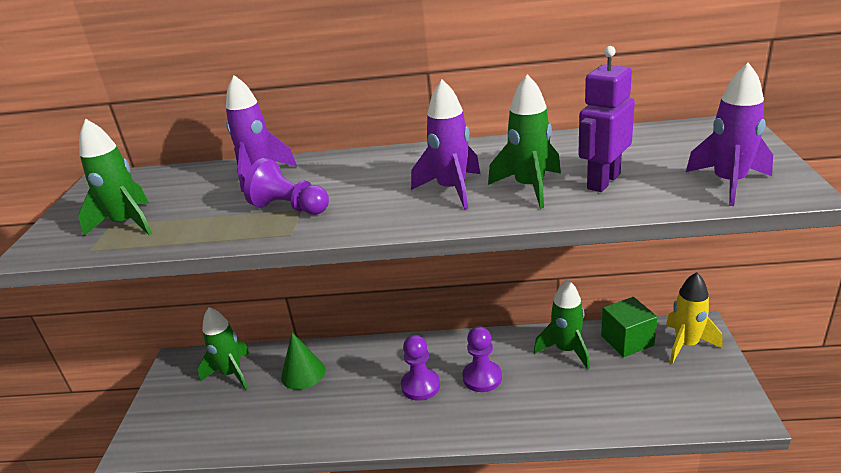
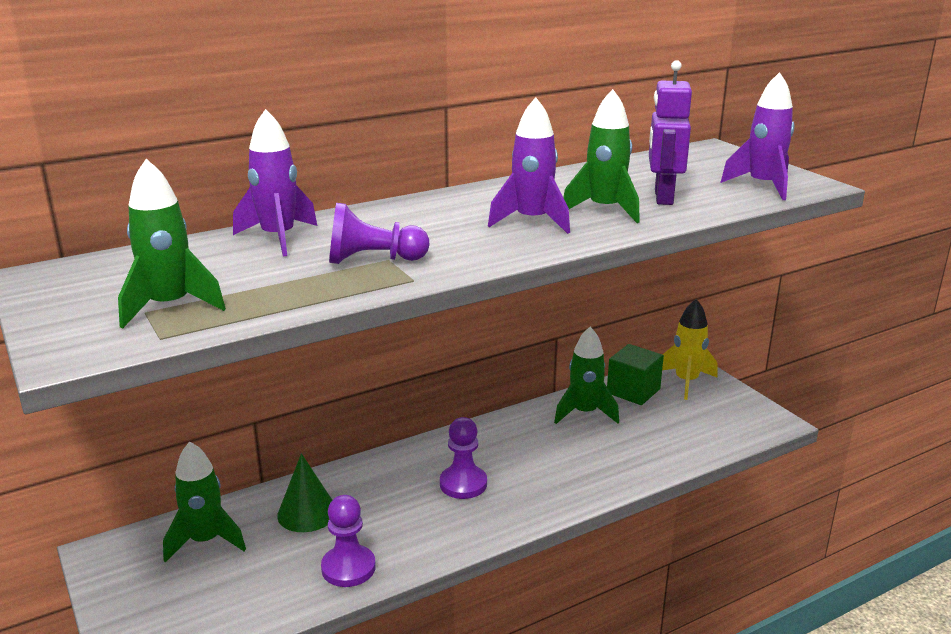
camera: 35 degrees left, 5 degrees down
purple pawn [462,326,502,392] -> purple pawn moved to [321,495,376,587]

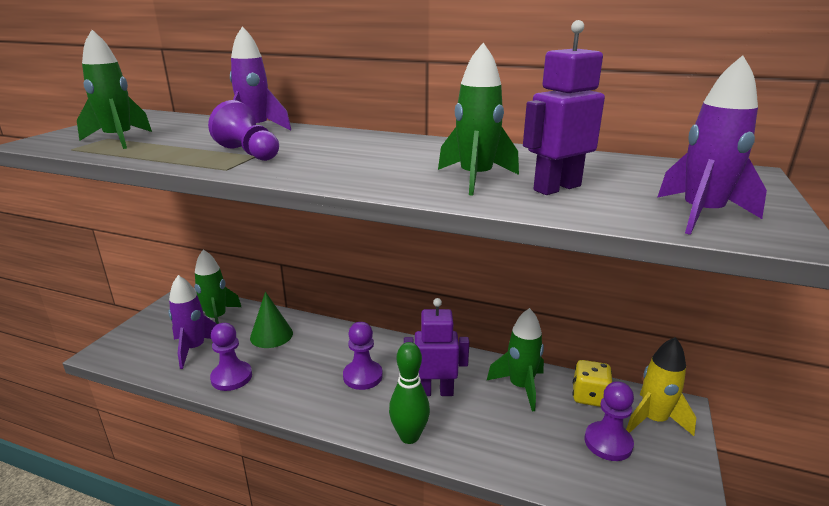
camera: 50 degrees right, 0 degrees up
purple rocket [488,97,570,234] -> purple rocket moved to [168,275,217,369]
green cube [607,344,664,405] -> yellow dice [573,360,612,407]
none -> green bowling pin [389,342,430,444]
none -> purple robot [404,298,469,396]
none -> purple pawn [585,381,634,461]

